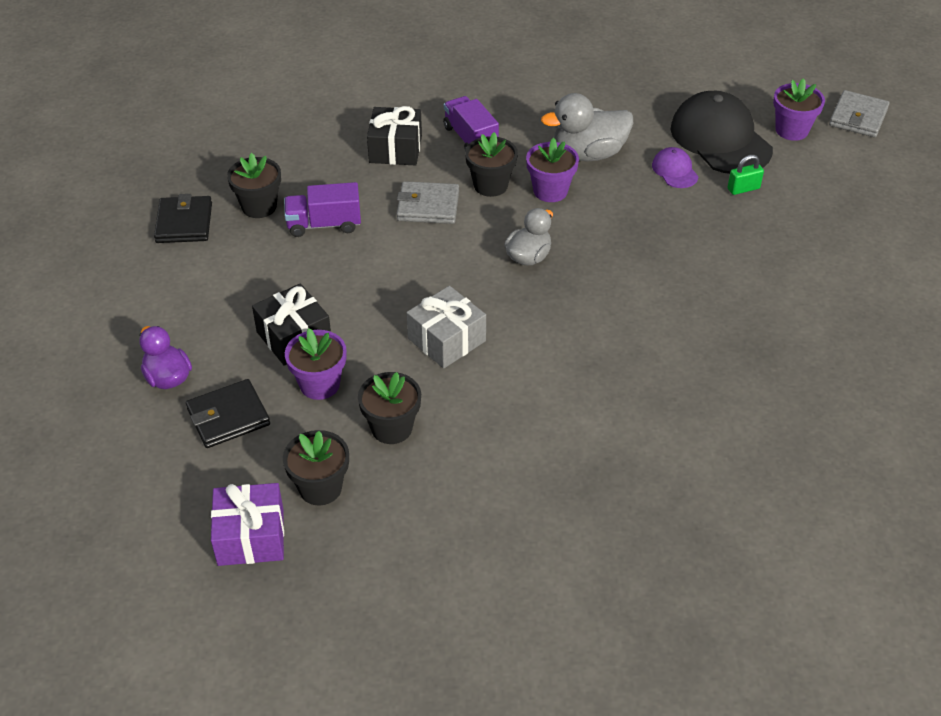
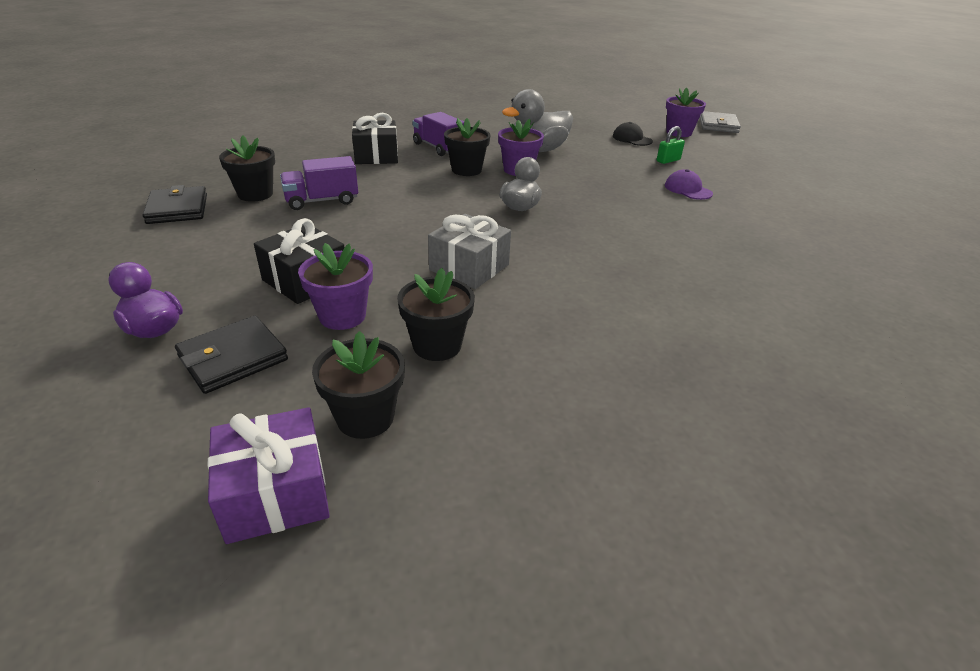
camera: 15 degrees left, 10 degrees down
grey wallet [397,181,459,224] -> none
purple cap [652,147,699,188] -> purple cap moved to [665,169,713,200]
black cap [671,91,773,174] -> black cap [613,122,653,146], size x0.47

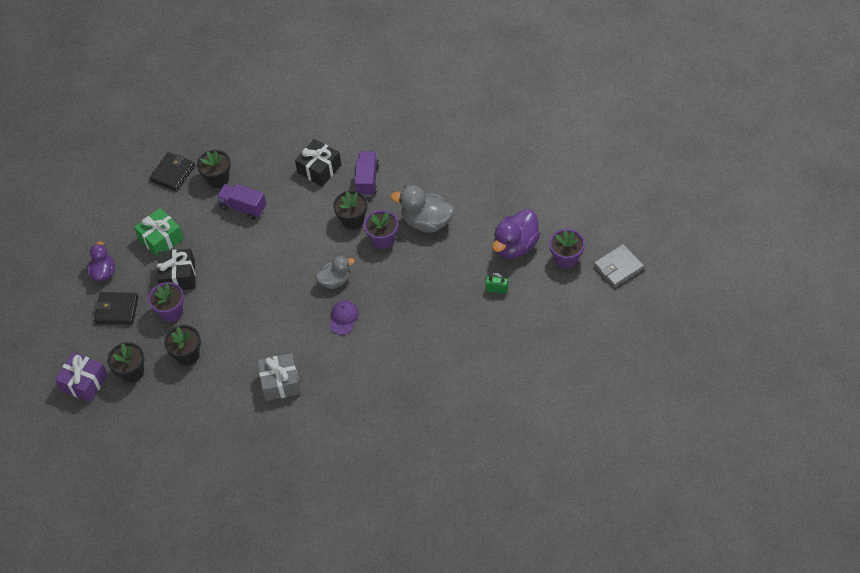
camera: 50 degrees right, 20 degrees up
grey gift [428,214,511,289] -> grey gift moved to [258,353,301,401]
black cap [613,122,653,146] -> purple duck [492,209,540,259]
purple cap [665,169,713,200] -> purple cap moved to [329,300,359,335]
none -> green gift [134,208,184,258]

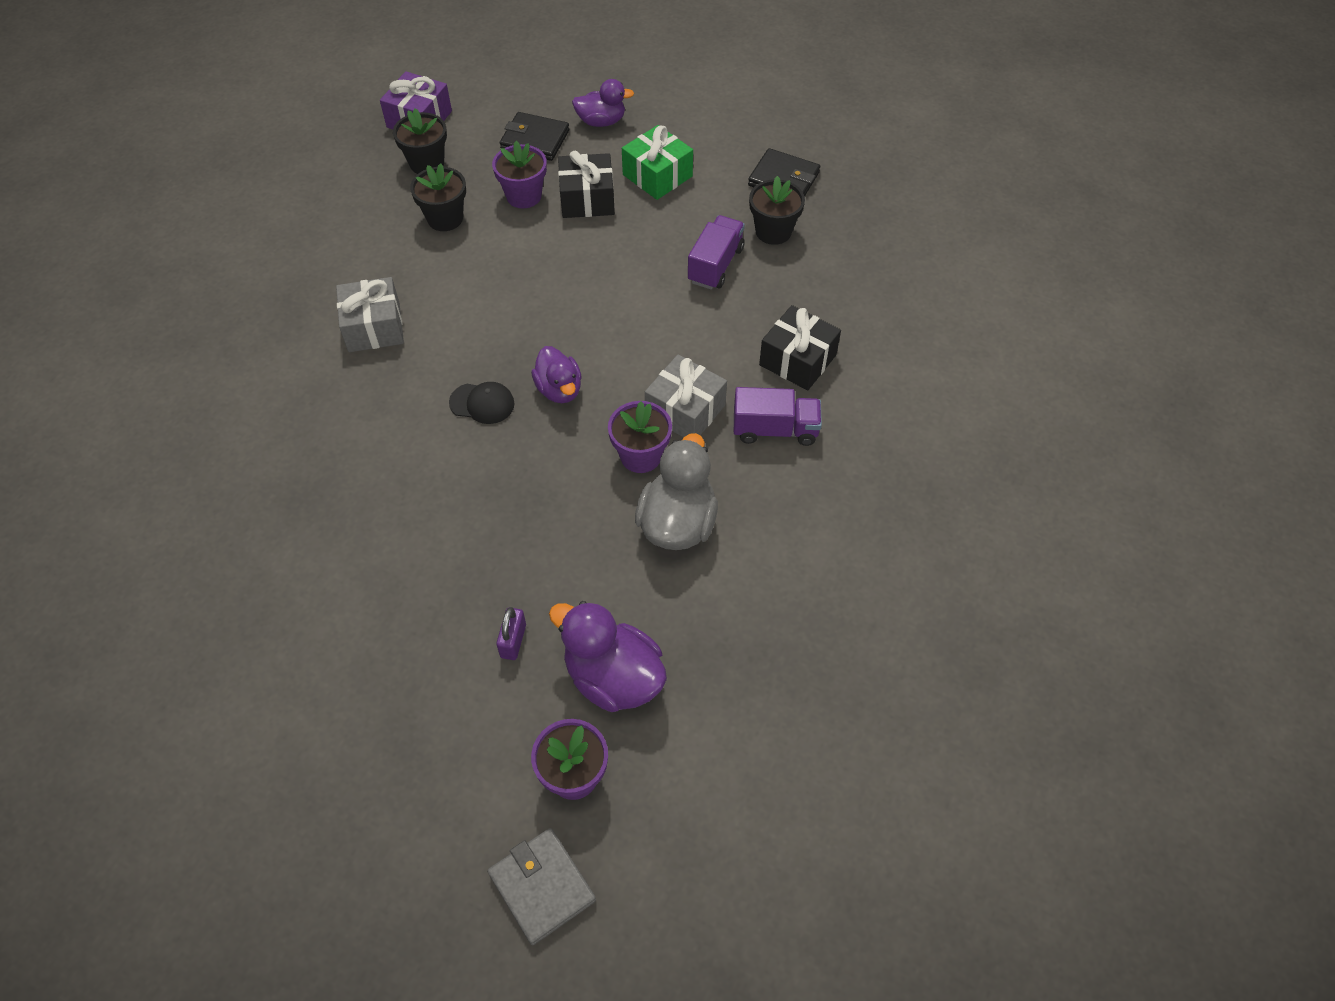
camera: 85 degrees right, 0 degrees up
black wallet [94,292,138,325] -> black wallet turned 75 degrees counterclockwise [500,112,569,161]
grey duck [315,256,355,289] -> purple duck [531,346,582,403]
purple cap [329,300,359,335] -> black cap [449,382,515,424]
black flower pot [333,191,367,230] -> grey gift [645,354,727,437]
green padlock [485,273,508,294] -> purple padlock [496,607,526,660]

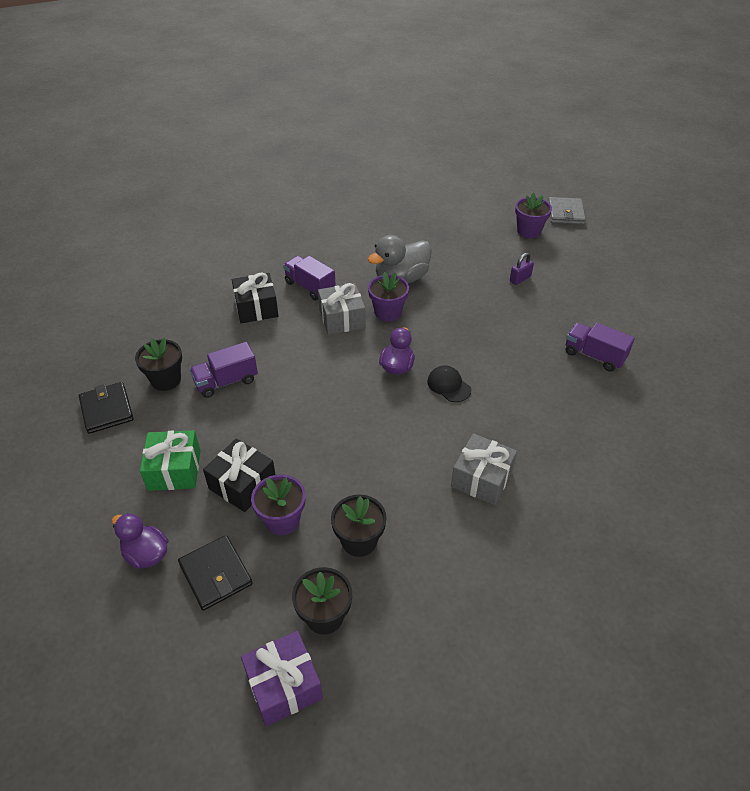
camera: 140 degrees left, 10 degrees down
purple duck [549,601,667,712] -> none
none -> purple truck [566,323,635,372]

